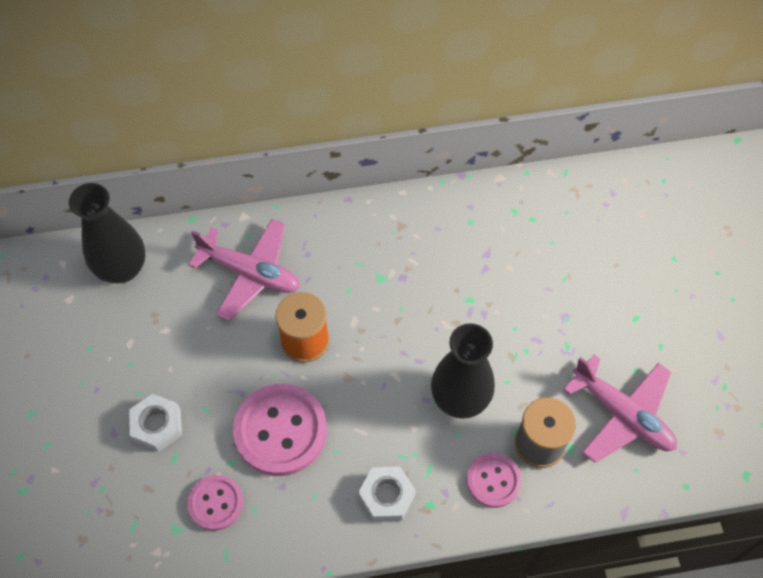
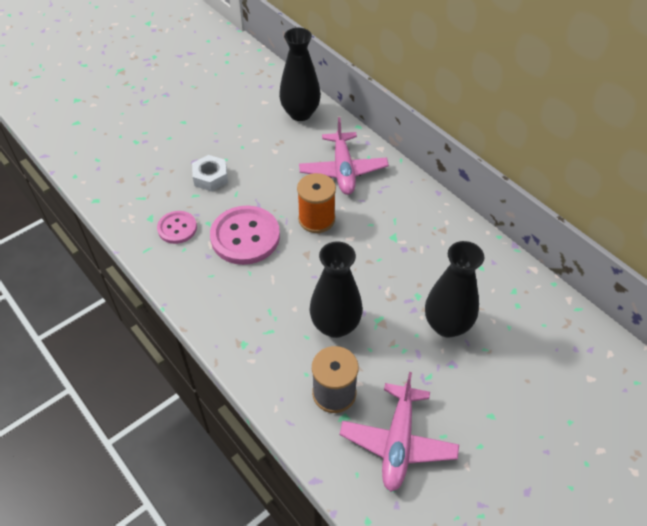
camera: 60 degrees right, 10 degrees down
white nut [358,467,416,521] -> none
pink button [467,453,522,508] -> none
none -> black vase [425,241,484,337]

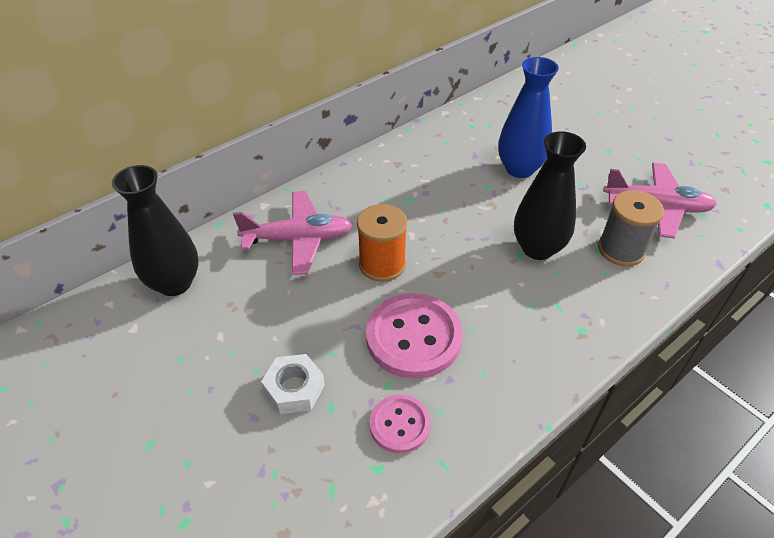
camera: 90 degrees left, 5 degrees down
black vase [425,241,484,337] -> blue vase [498,57,559,178]

